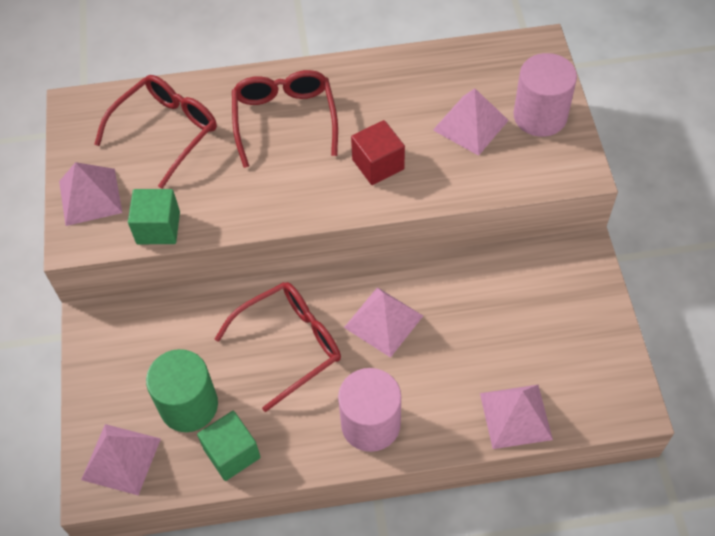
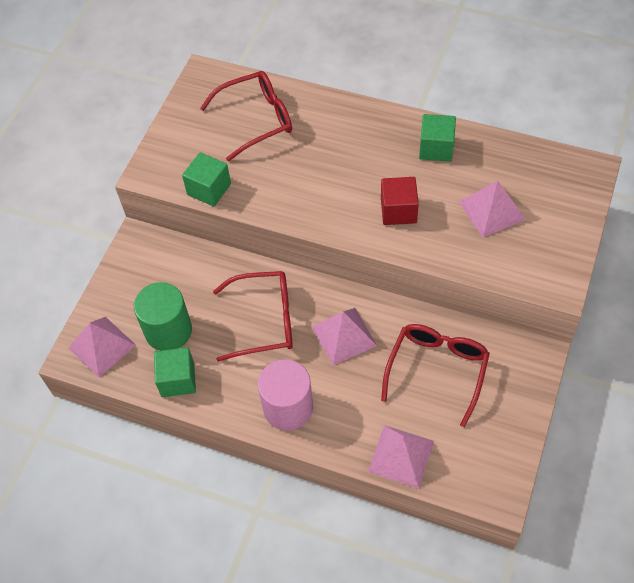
camera: 30 degrees right, 0 degrees up
pink pyramid [59,162,122,226] -> none
red glasses [232,70,338,168] -> red glasses moved to [381,324,490,427]
pink cylinder [513,53,577,137] -> none
none -> green cube [419,114,456,162]

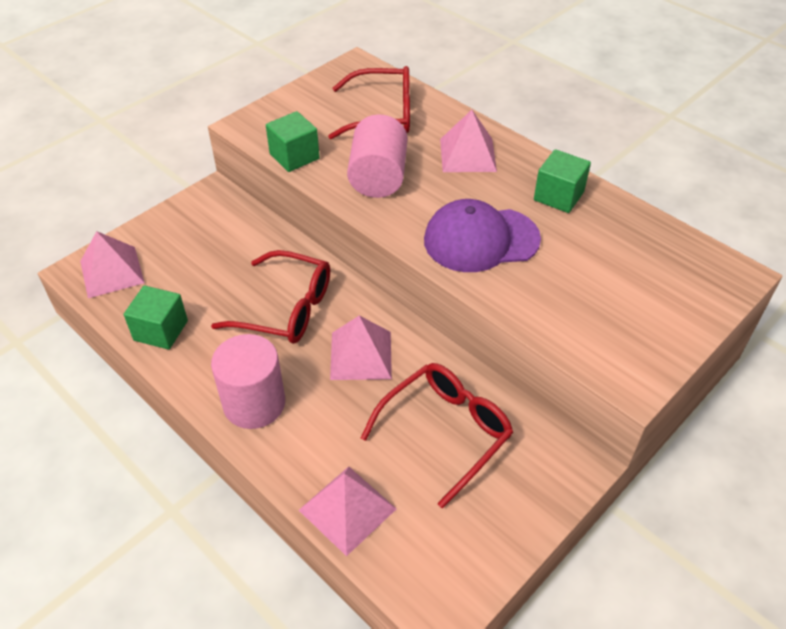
camera: 20 degrees right, 10 degrees down
green cylinder [134,282,192,351] -> none
red cube [381,177,419,225] -> purple cap [424,199,541,272]
pink pyramid [459,181,526,237] -> pink pyramid moved to [440,110,497,172]
none -> pink cylinder [347,114,407,198]

